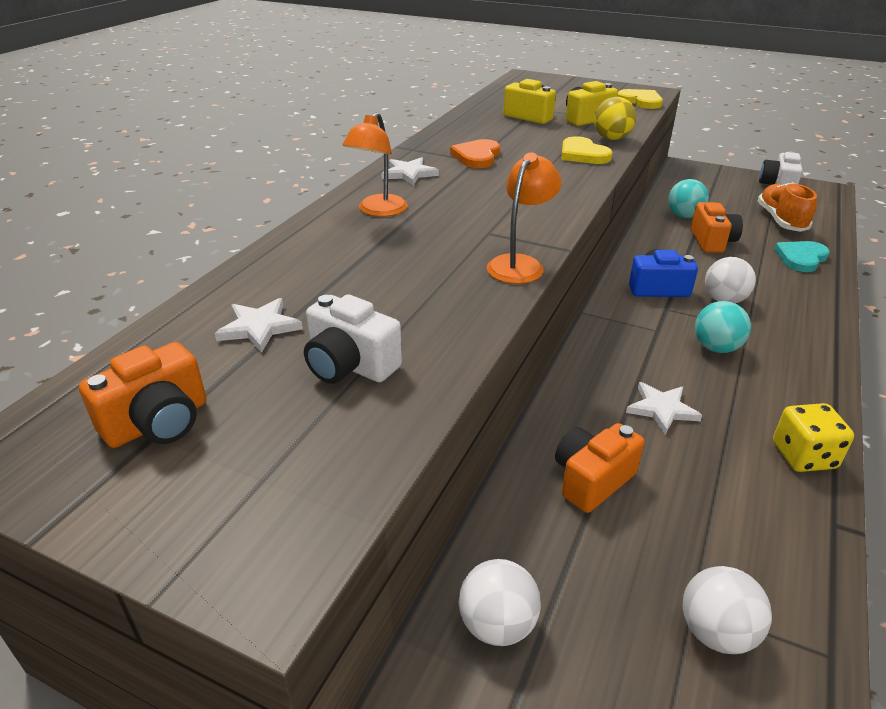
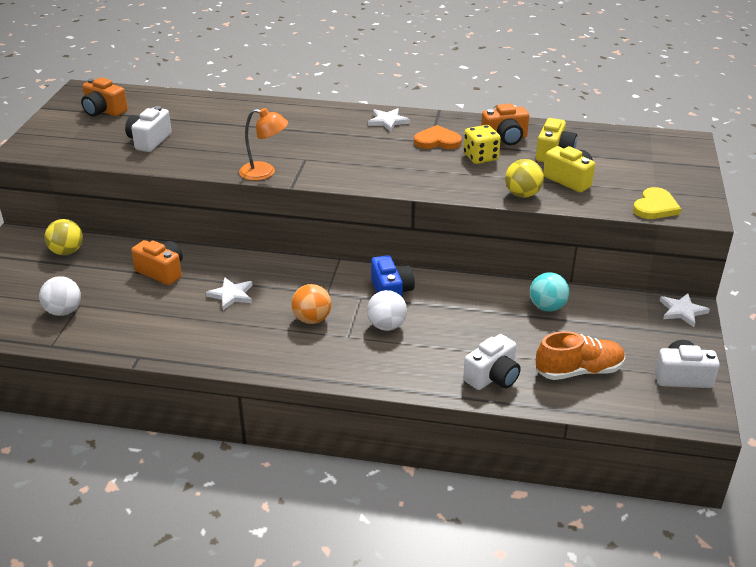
camera: 75 degrees right, 0 degrees up
white star [215,298,303,353] -> white star moved to [660,294,710,327]
orange lamp [342,112,408,217] -> none
white ball [459,559,541,646] -> yellow ball [44,219,83,255]
yellow heart [561,136,613,164] -> none
orange camera [691,202,743,253] -> orange camera moved to [481,104,529,145]
turquoise ball [695,301,751,353] -> orange ball [291,284,331,324]
yellow dice [773,403,854,472] -> yellow dice moved to [463,125,501,164]
turquoise heart [774,241,830,272] -> white camera [463,334,521,390]

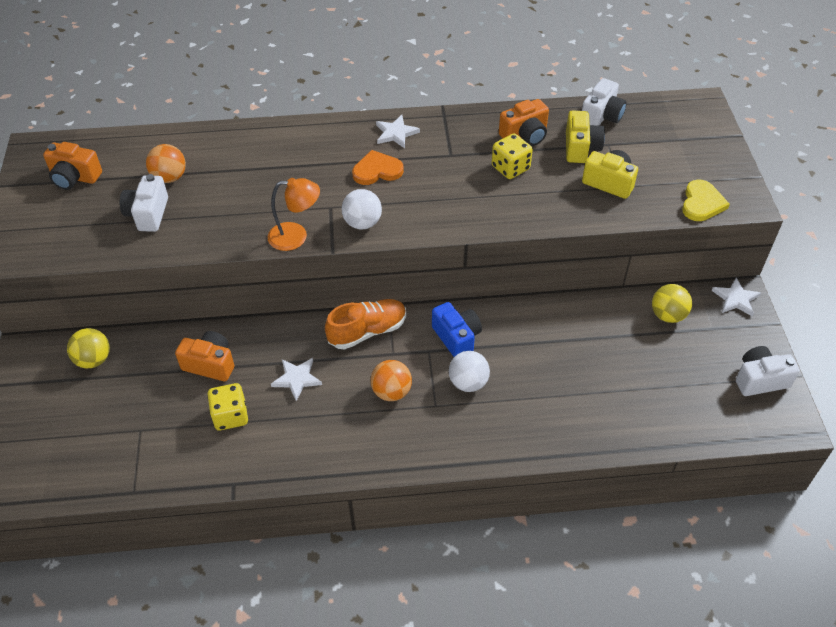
camera: 15 degrees left, 15 degrees up
white ball [39,276,81,316] -> white ball moved to [342,189,382,229]
orange heart [414,125,462,149] -> orange heart moved to [352,150,404,185]
white camera [463,334,521,390] -> white camera moved to [582,78,627,126]
yellow ball [505,159,544,198] -> yellow ball moved to [652,284,692,323]
turquoise ball [530,272,569,311] -> none
orange shoe [536,331,625,380] -> orange shoe moved to [325,299,406,349]
none -> orange ball [146,144,186,183]
none -> yellow dice [207,383,248,430]

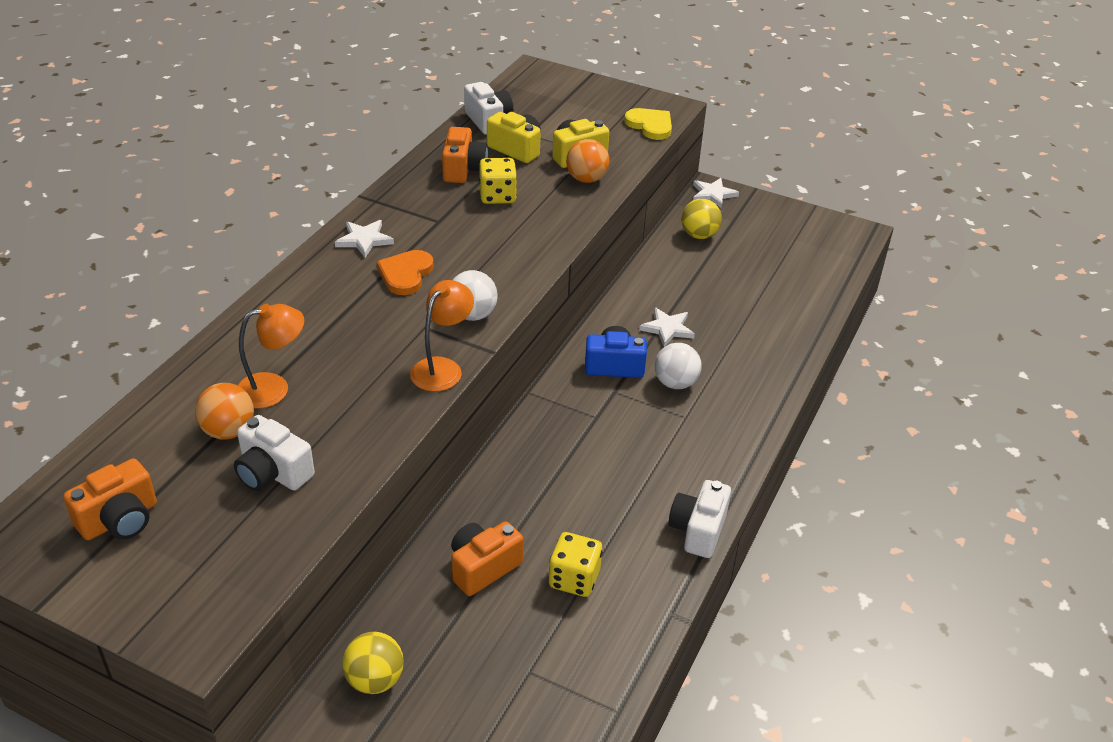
camera: 60 degrees left, 10 degrees down
white star [271,358,322,401] -> white star moved to [639,307,695,347]
orange shoe [325,299,406,349] -> none
orange ball [370,360,412,401] -> orange ball moved to [566,139,610,183]
white camera [736,346,800,396] -> white camera moved to [669,480,731,558]
none -> orange lamp [237,304,304,409]

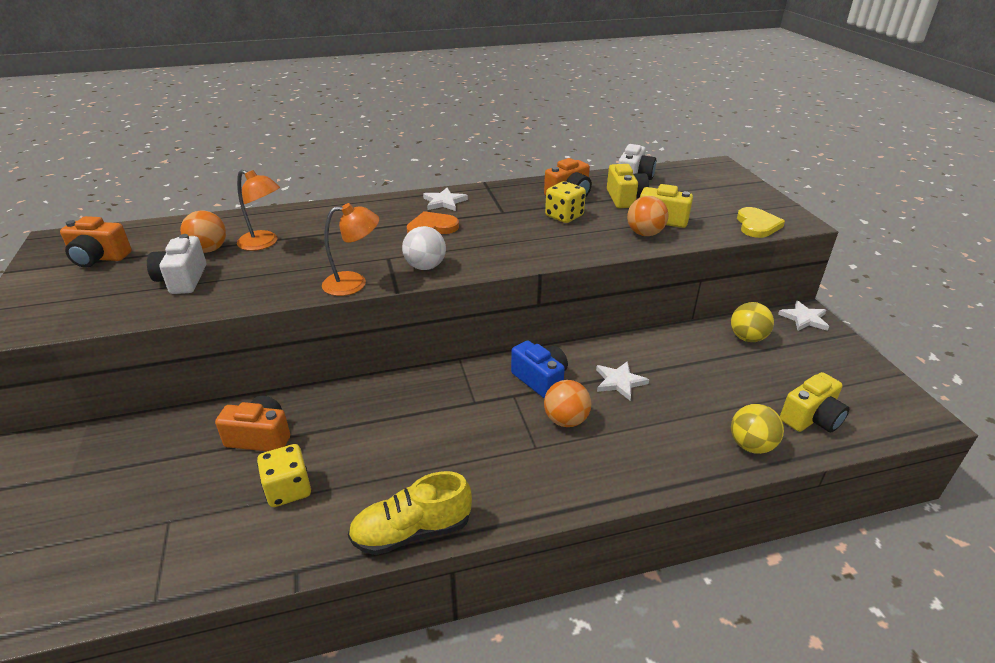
camera: 50 degrees right, 5 degrees down
yellow ball [342,632,404,694] -> yellow ball moved to [731,404,784,454]
white ball [655,343,702,389] -> orange ball [544,380,592,427]
white camera [669,480,731,558] -> yellow shoe [348,471,472,555]
none -> yellow camera [780,372,849,432]

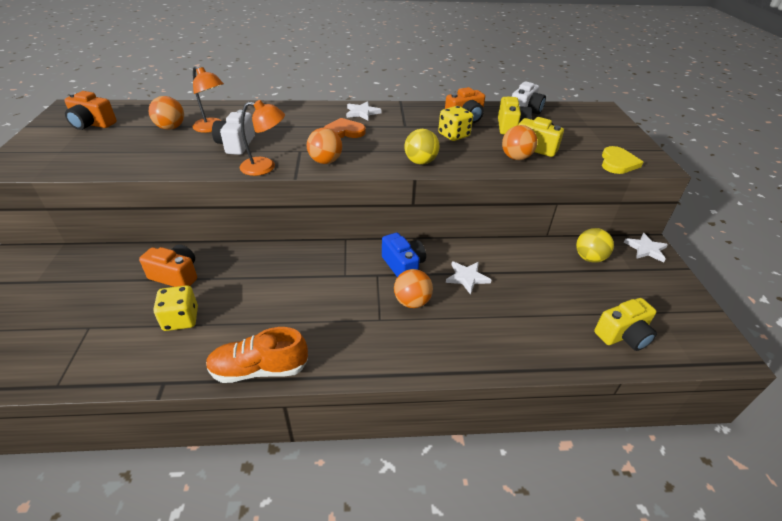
camera: 10 degrees right, 5 degrees up
white camera [147,234,206,294] -> white camera moved to [212,110,255,155]
yellow shoe [348,471,472,555] -> orange shoe [206,327,308,383]
white ball [402,226,446,270] -> orange ball [307,128,342,164]
yellow ball [731,404,784,454] -> yellow ball moved to [404,129,439,165]

